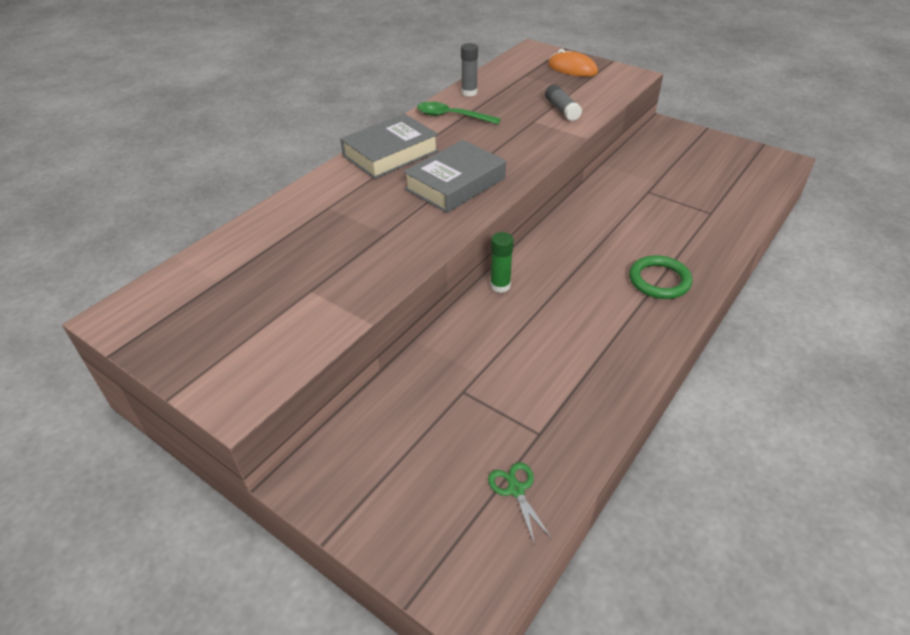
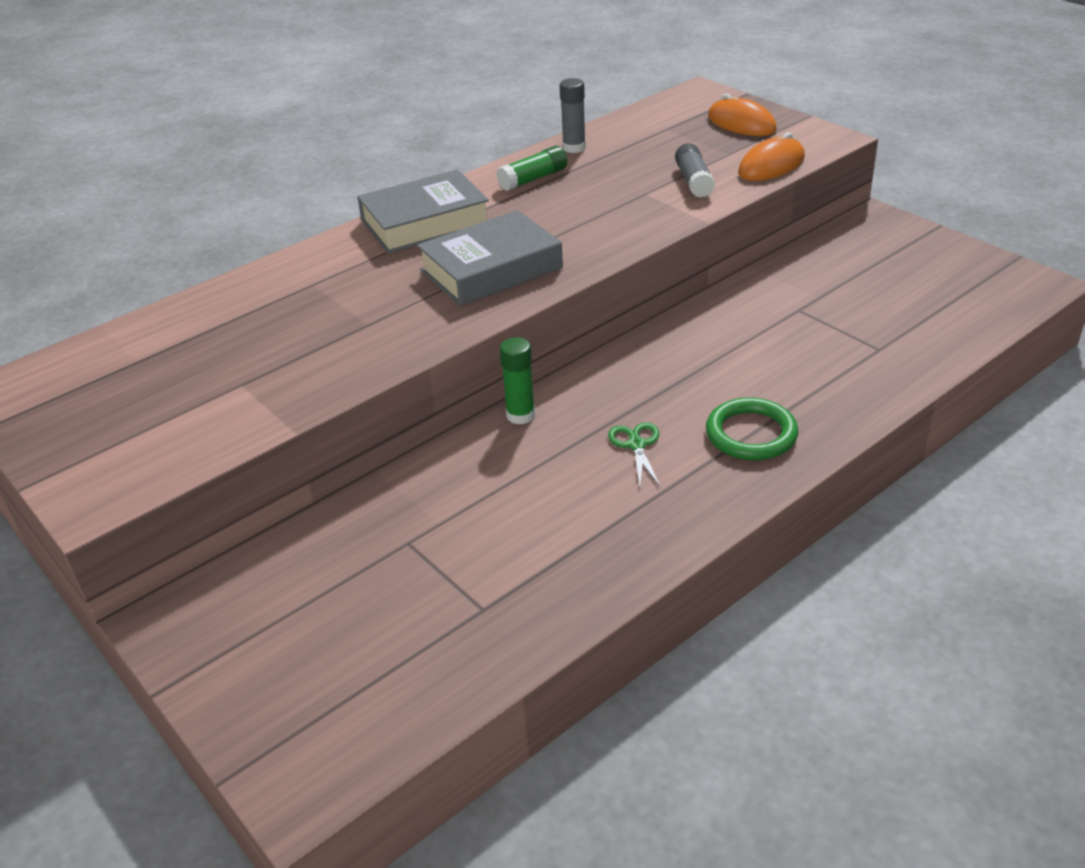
camera: 15 degrees right, 5 degrees down
green spoon [417,102,501,124] -> green glue stick [497,146,567,191]
green scissors [488,462,552,545] -> green scissors moved to [608,422,661,487]
none -> orange mouse [738,132,805,181]

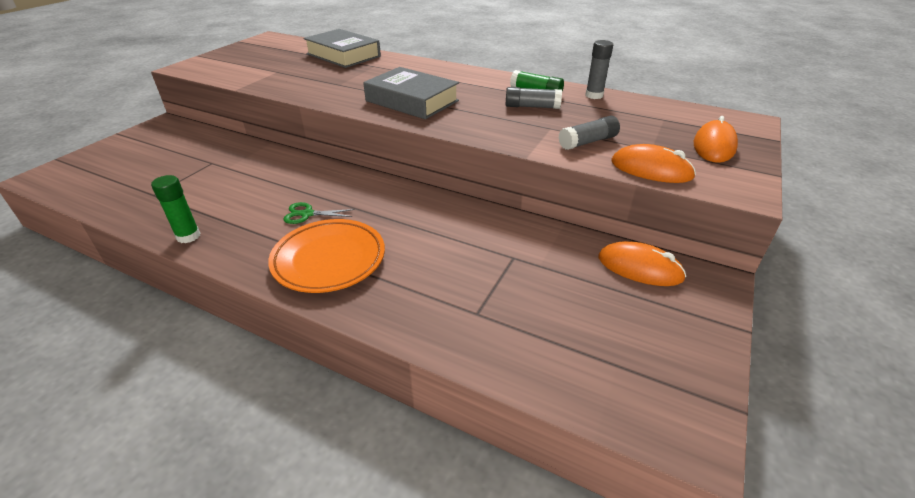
camera: 65 degrees right, 0 degrees up
grey book [357,169,489,254] -> grey book moved to [304,29,381,68]
green glue stick [500,337,535,424] -> green glue stick moved to [151,175,200,243]
green scissors [608,422,661,487] -> green scissors turned 150 degrees counterclockwise [283,202,355,224]
green ring [706,397,798,460] -> orange plate [268,219,385,293]
none -> grey glue stick [506,87,562,109]
none -> orange mouse [599,241,686,286]

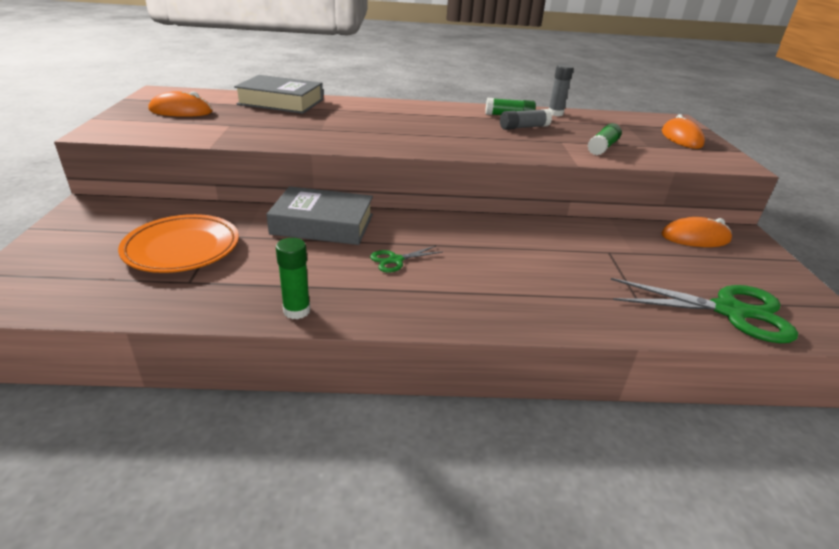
camera: 30 degrees left, 5 degrees down
orange plate [268,219,385,293] -> orange plate moved to [118,214,239,273]
grey book [363,67,459,119] -> grey book moved to [266,186,373,245]
grey glue stick [558,116,620,150] -> green glue stick [587,123,622,155]
orange mouse [612,144,696,183] -> orange mouse moved to [149,91,213,117]
none -> green scissors [611,278,798,343]

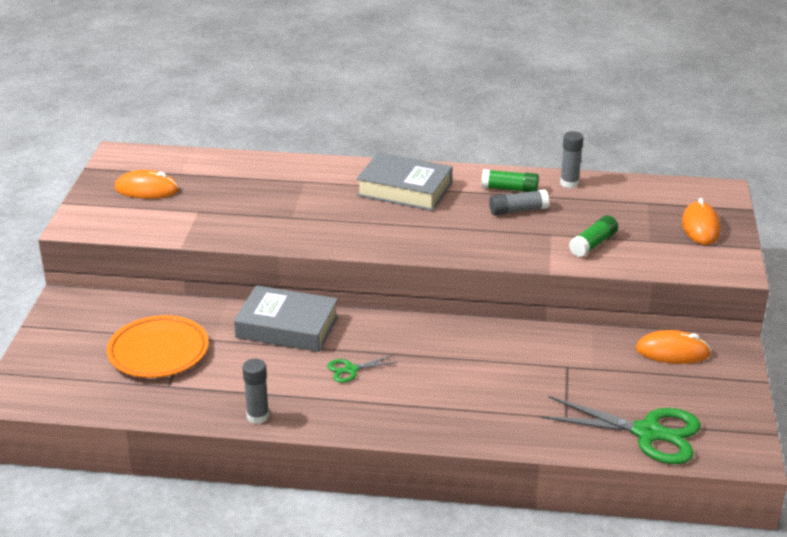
camera: 10 degrees right, 0 degrees up
grey book [234,75,323,114] -> grey book moved to [357,152,453,211]
green glue stick [276,238,311,319] -> grey glue stick [242,359,269,424]

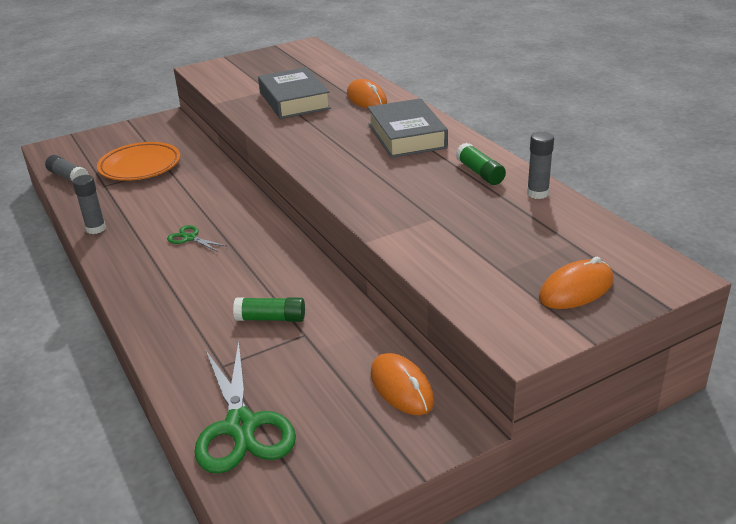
camera: 55 degrees right, 0 degrees up
orange mouse [114,170,179,199] -> orange mouse moved to [347,79,387,108]
grey book [234,285,338,352] -> grey book moved to [258,67,331,119]
grey glue stick [489,189,549,215] -> grey glue stick moved to [45,155,89,182]
green glue stick [569,215,618,257] -> green glue stick moved to [233,297,305,322]

